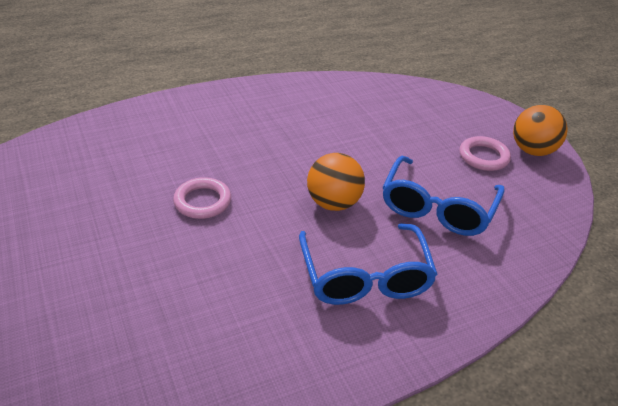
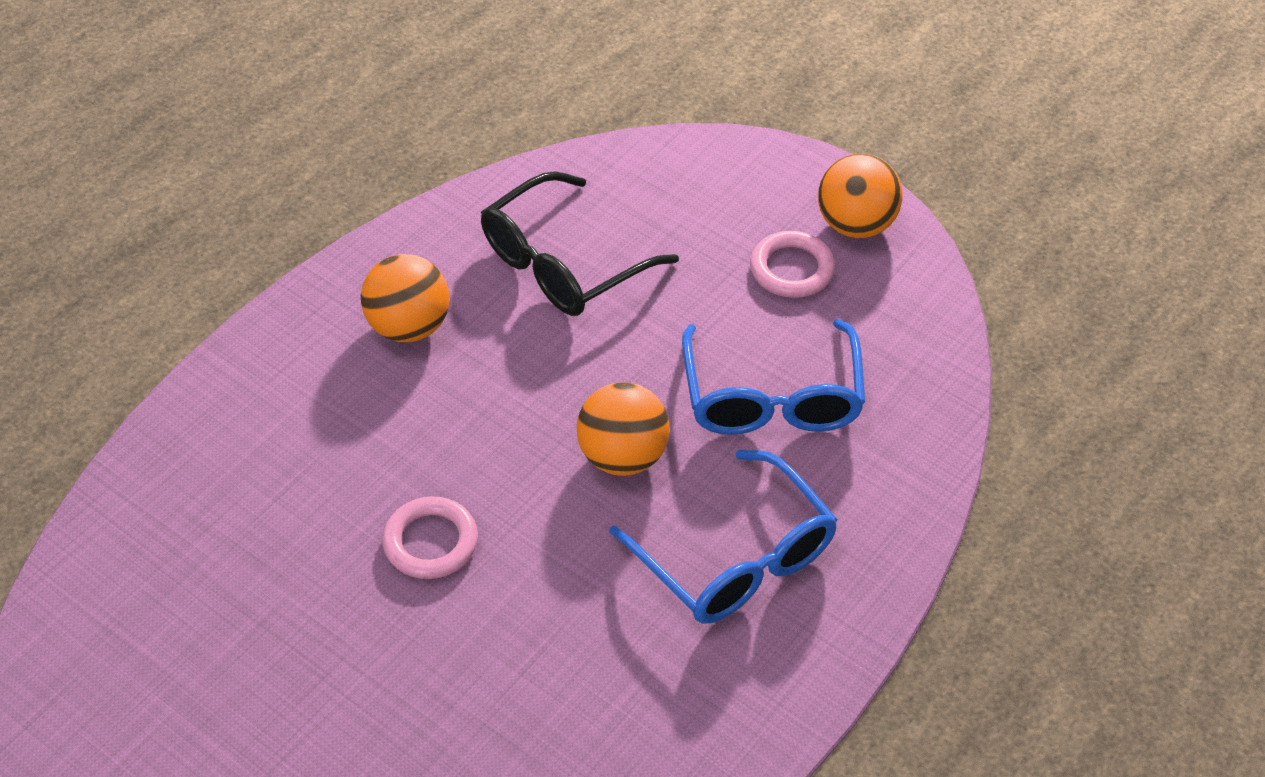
camera: 25 degrees left, 10 degrees up
none -> orange ball [361,254,450,342]
none -> black glasses [481,171,679,316]

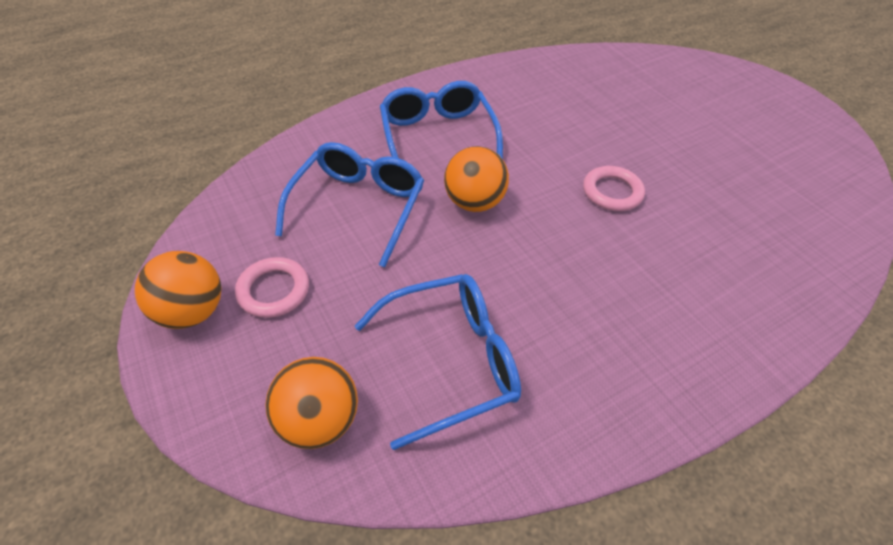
camera: 160 degrees left, 0 degrees up
orange ball [361,254,450,342] -> orange ball moved to [265,357,358,449]
black glasses [481,171,679,316] -> blue glasses [355,274,521,450]

